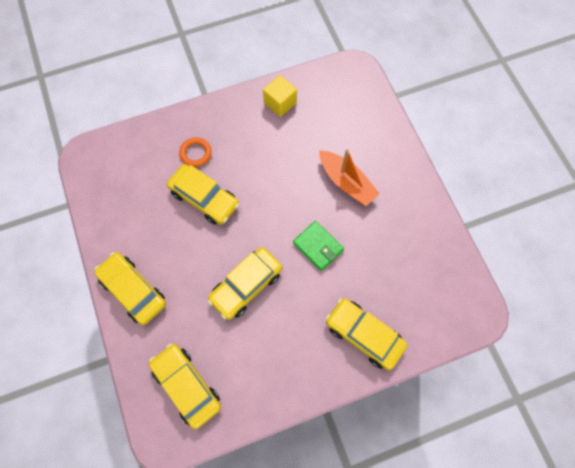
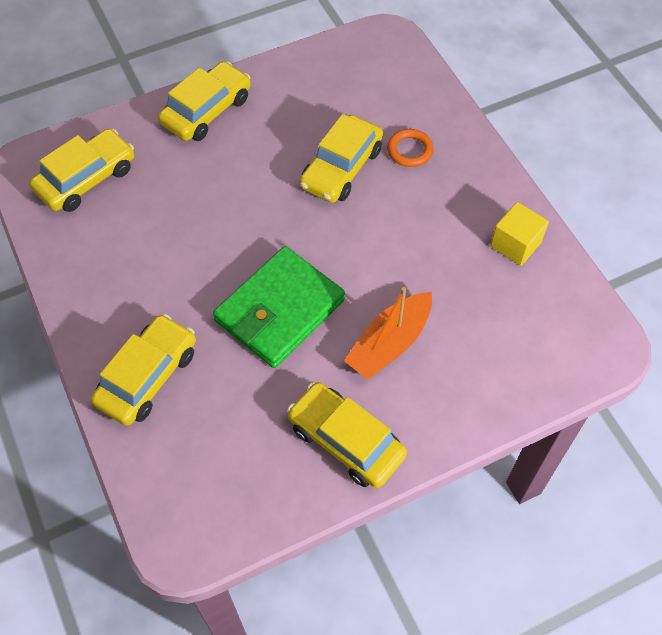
camera: 85 degrees right, 10 degrees down
yellow car [207,247,282,320] -> yellow car moved to [287,382,407,488]
green wallet [293,221,344,271] -> green wallet [213,246,345,368], size x1.73

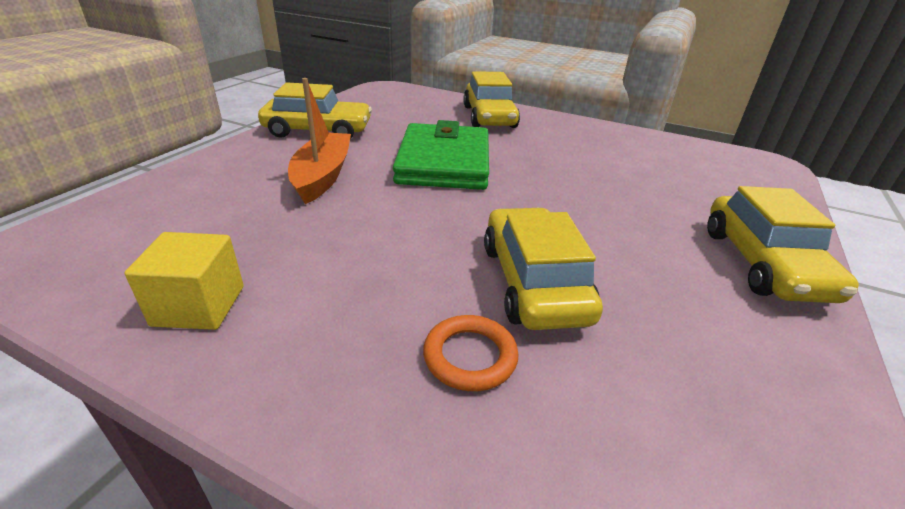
camera: 140 degrees right, 25 degrees down
yellow car [29,129,134,212] -> none

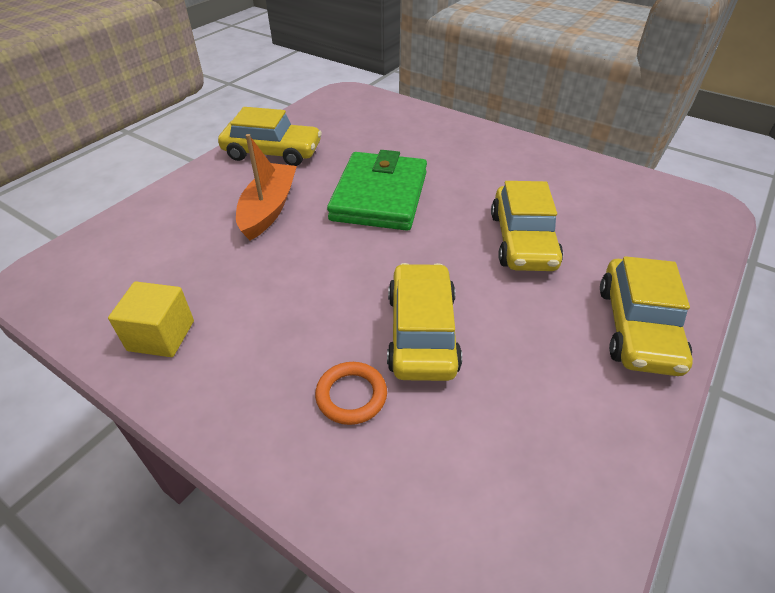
camera: 10 degrees right, 10 degrees up
yellow car [463,71,520,128] -> yellow car moved to [491,181,563,271]

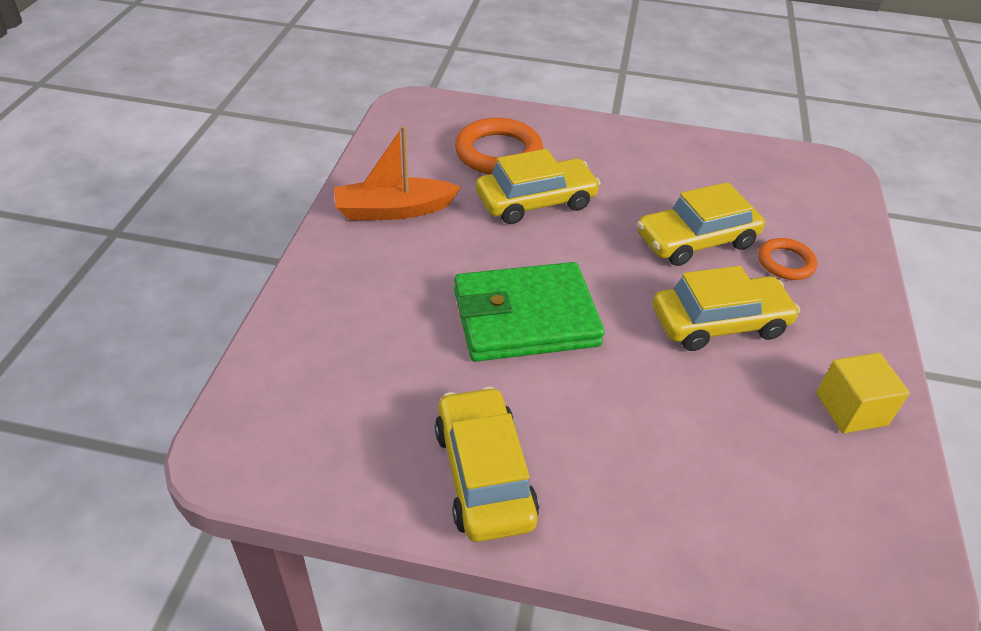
camera: 115 degrees left, 0 degrees up
orange boat [236,134,297,240] -> orange boat moved to [334,125,461,220]
yellow car [600,256,693,376] -> yellow car moved to [653,266,800,351]
none -> orange ring [455,118,543,174]

